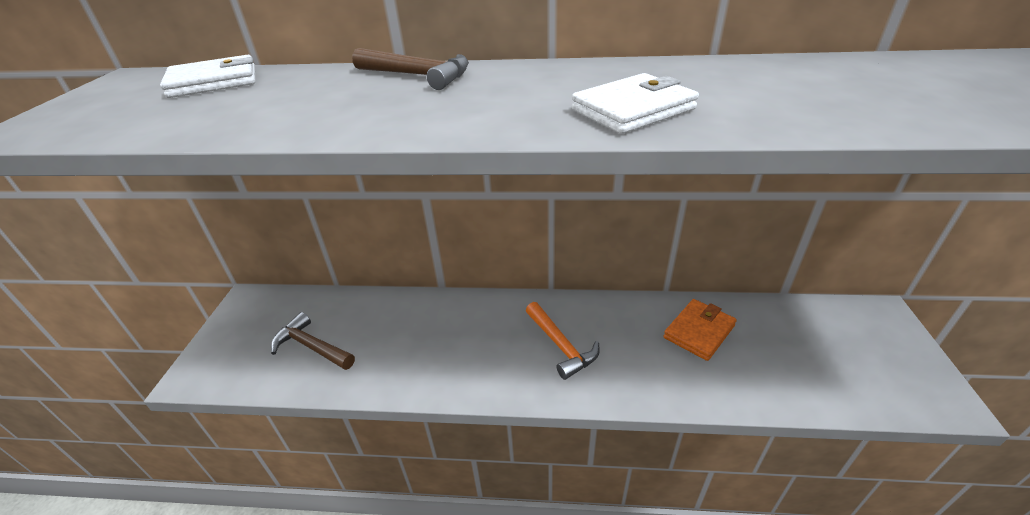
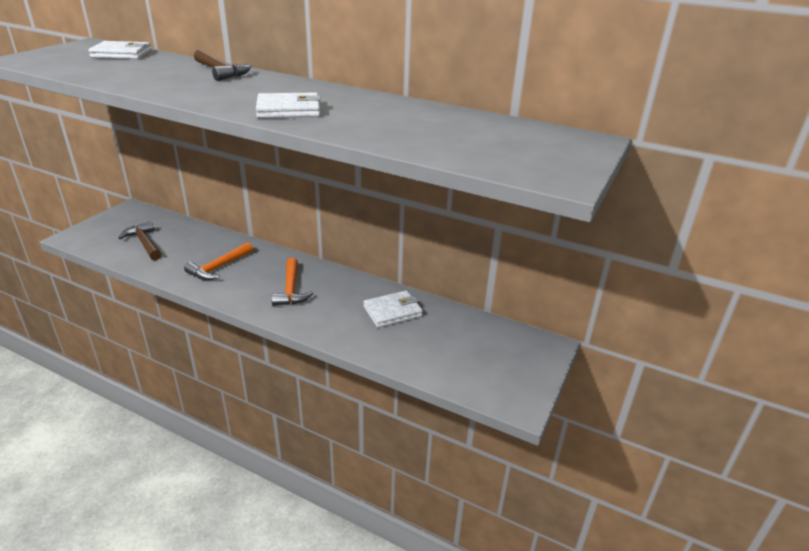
camera: 20 degrees right, 5 degrees down
orange wallet [664,299,737,361] -> white wallet [363,290,423,328]
none -> orange hammer [184,242,253,280]

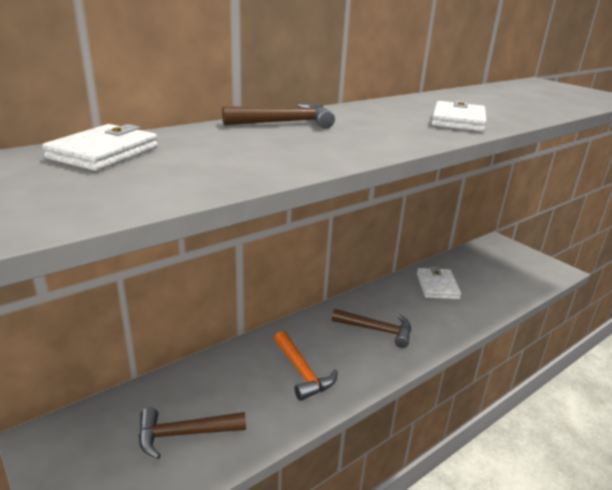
camera: 65 degrees left, 5 degrees down
orange hammer [271,258,314,306] -> brown hammer [332,309,411,348]

